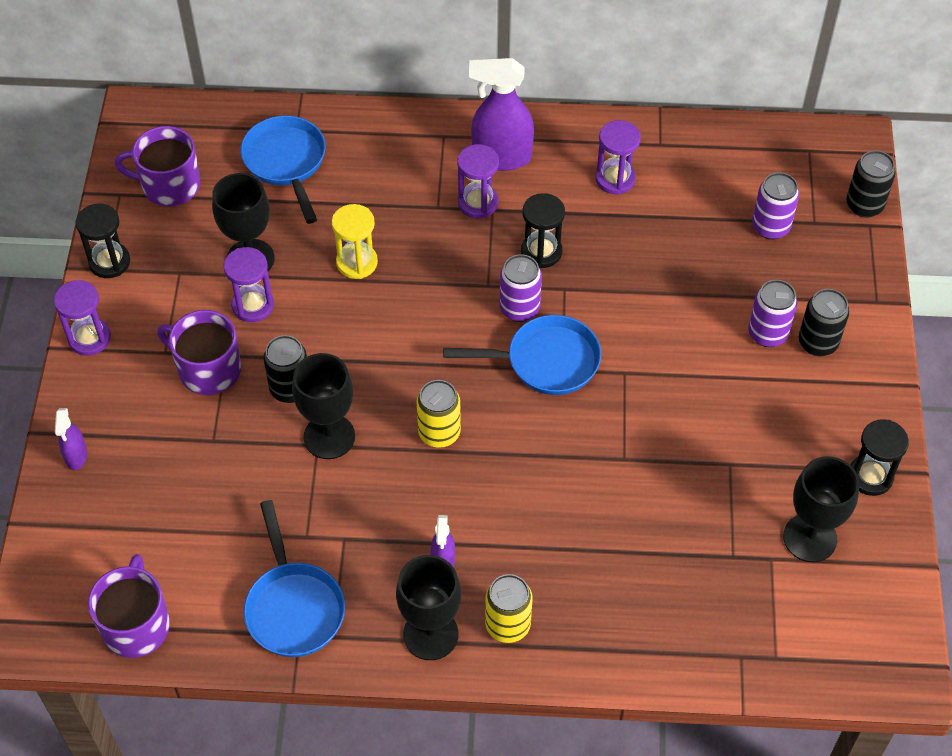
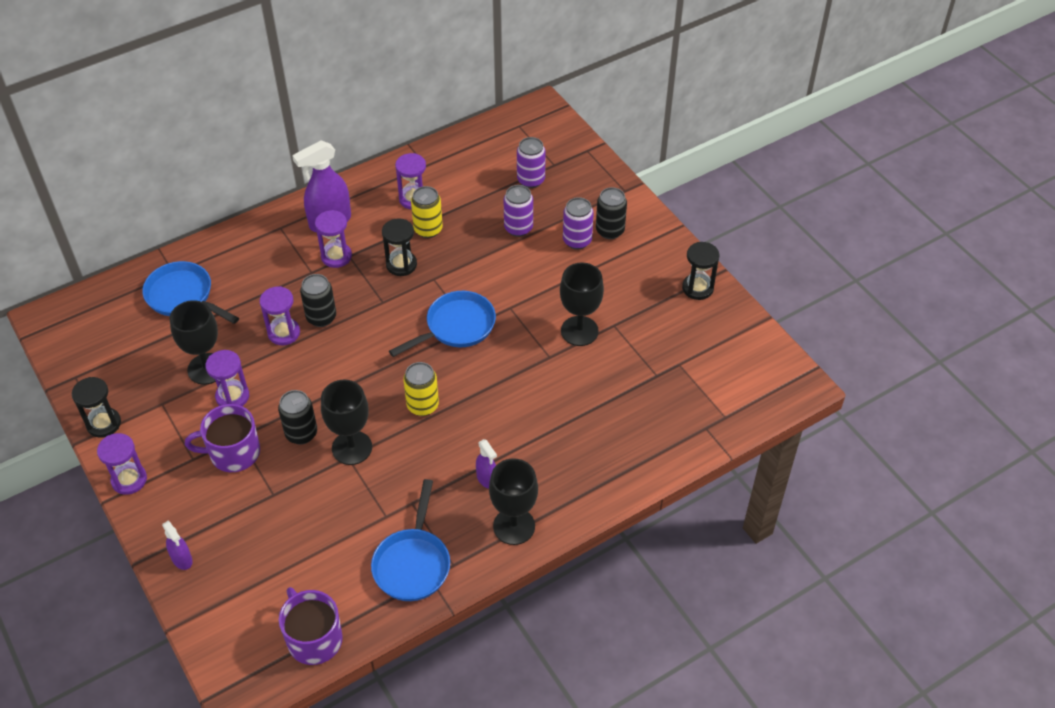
camera: 35 degrees left, 5 degrees down
purple mug [115,126,201,206] -> none
blue pan [244,500,345,657] -> blue pan turned 60 degrees clockwise [371,479,450,601]
yellow hourglass [332,204,378,279] -> purple hourglass [259,286,300,345]
yellow can [485,574,533,643] -> yellow can moved to [411,186,443,238]
purple can [500,254,542,322] -> purple can moved to [504,185,533,237]
black goblet [783,456,859,562] -> black goblet moved to [560,262,604,346]
black can [846,150,896,218] -> black can moved to [300,274,336,327]

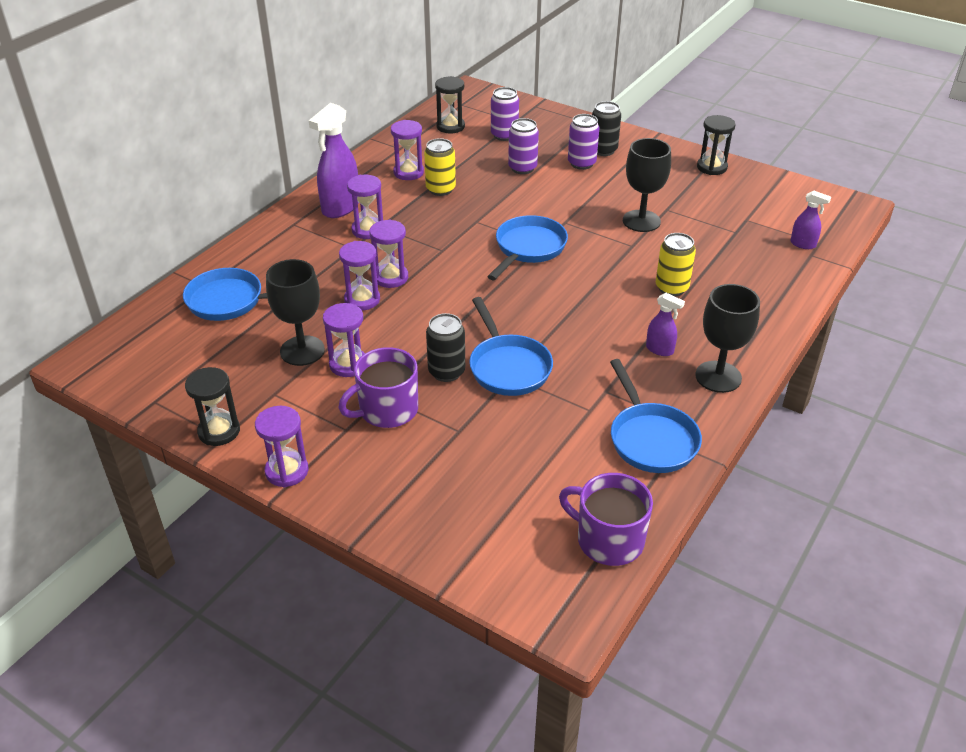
camera: 25 degrees left, 10 degrees down
purple spray bottle [162,521,193,570] -> purple spray bottle moved to [790,190,831,249]
black can [300,274,336,327] -> purple hourglass [369,219,408,288]
black goblet [321,379,372,465] -> blue pan [469,297,553,396]
black hourglass [382,218,417,276] -> black hourglass moved to [435,76,465,133]
yellow can [403,362,439,416] -> yellow can moved to [656,233,696,296]

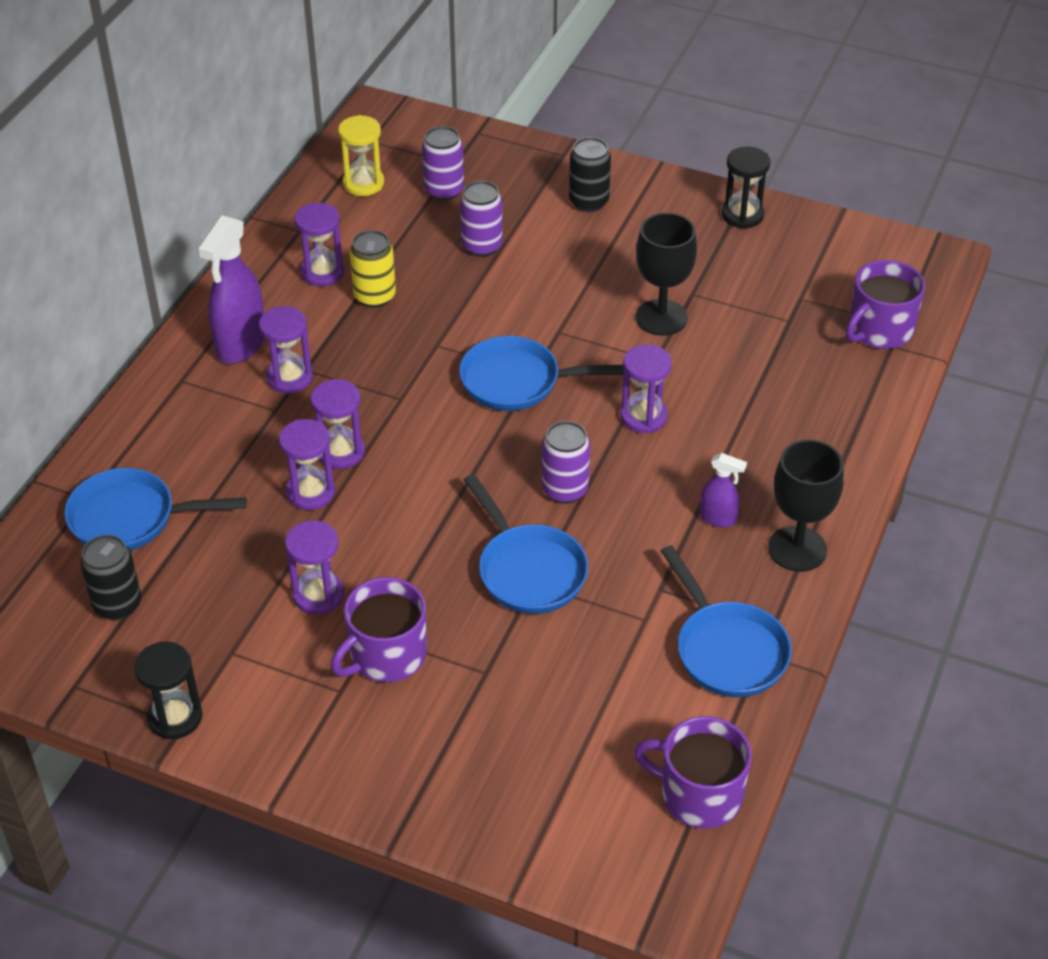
camera: 10 degrees left, 5 degrees up
purple hourglass [255,406,309,487] -> purple hourglass moved to [620,344,672,433]
black goblet [266,259,325,366] -> none
black can [426,313,465,382] -> black can moved to [80,535,141,620]
black hourglass [435,76,465,133] -> yellow hourglass [338,115,384,196]
blue pan [487,215,568,280] -> blue pan turned 105 degrees counterclockwise [459,336,624,411]
purple can [568,114,599,170] -> purple can moved to [542,421,590,504]
yellow can [656,233,696,296] -> none
purple spray bottle [790,190,831,249] -> purple mug [846,260,925,349]

